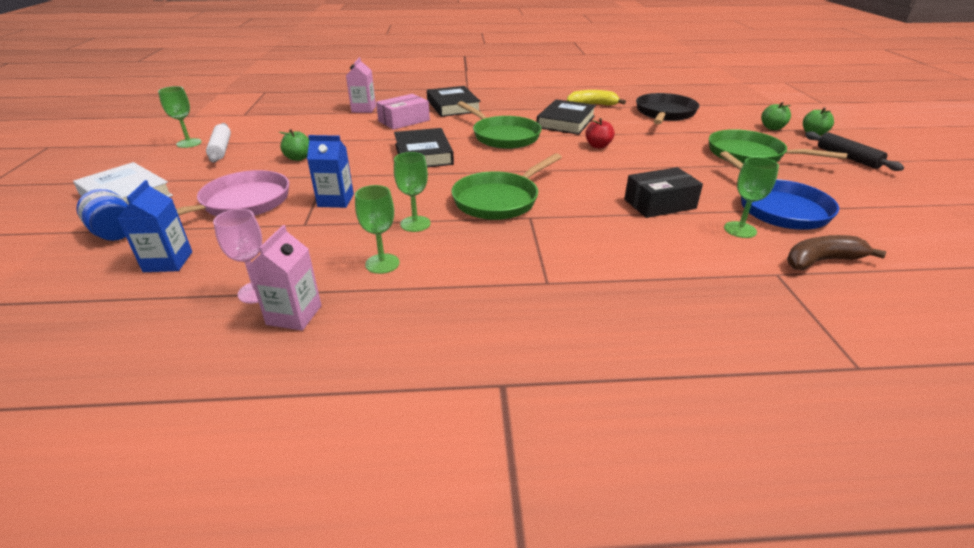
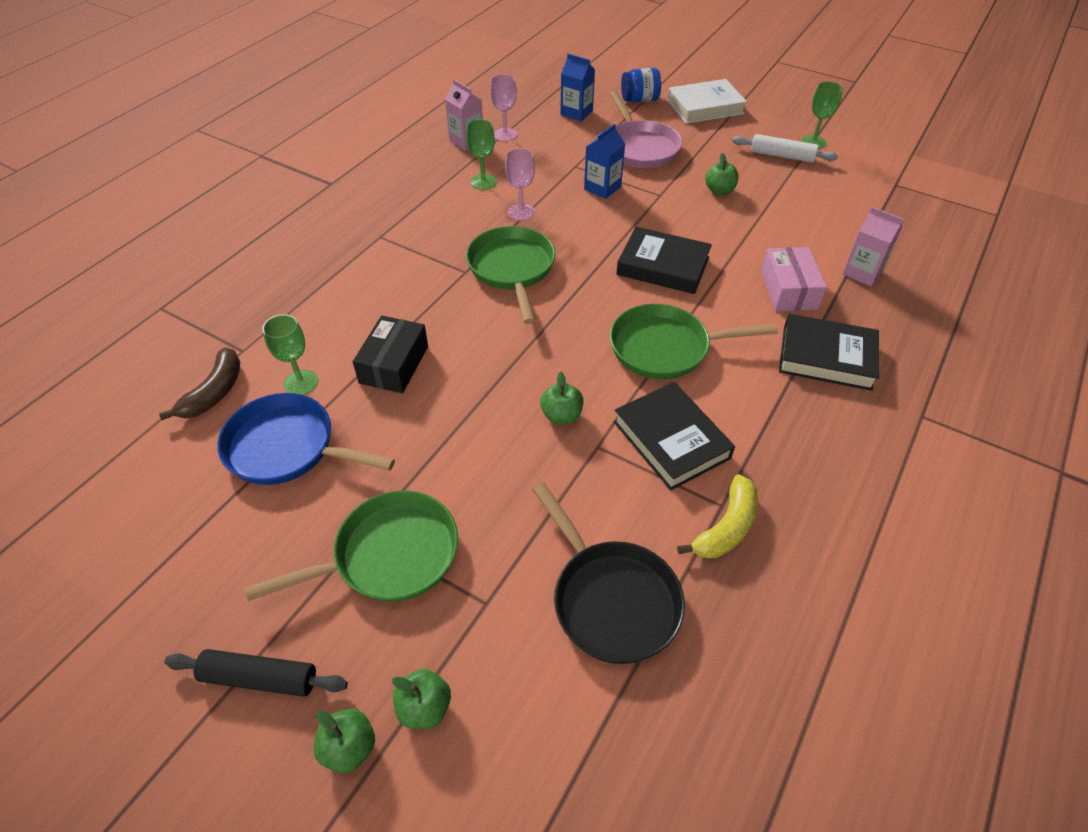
camera: 125 degrees right, 15 degrees up
green goblet [394,152,431,232] -> pink goblet [505,148,535,220]
red apple [586,118,615,149] -> green apple [540,372,584,424]

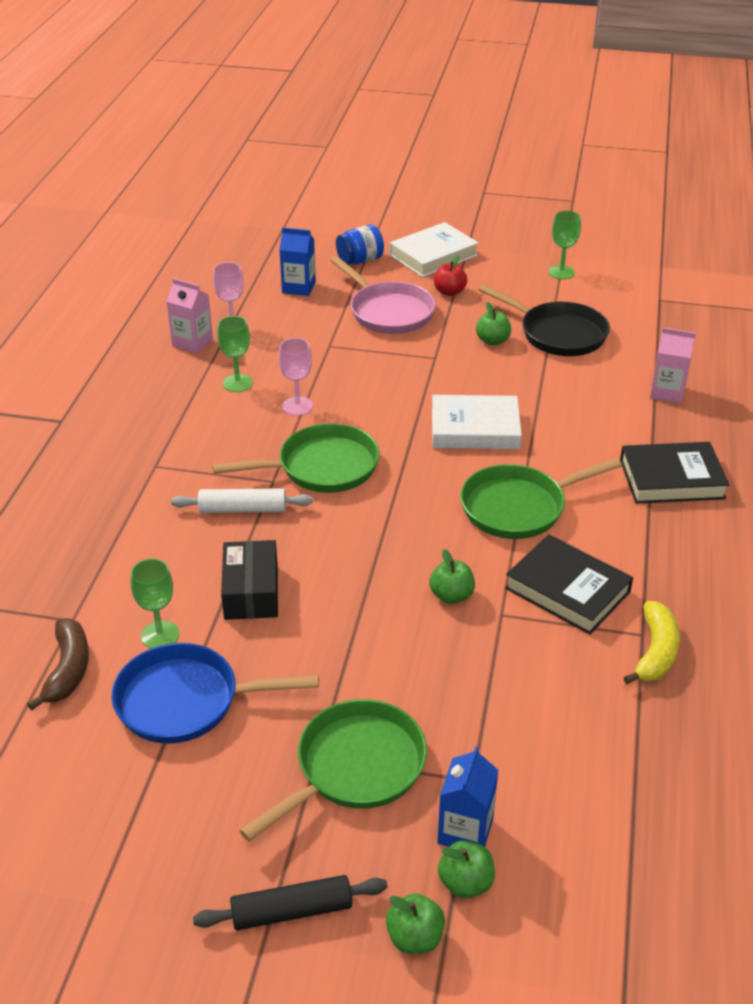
camera: 20 degrees left, 10 degrees down
green pan [466,226,555,324] -> green pan turned 105 degrees clockwise [212,423,380,493]
black pan [532,483,685,664] -> black pan moved to [479,285,610,356]
blue carton [584,124,625,199] -> blue carton moved to [438,746,498,847]
black book [616,227,712,294] -> white book [432,395,522,449]
white rolling pin [732,134,838,163] -> white rolling pin moved to [171,488,313,513]
pink box [761,247,827,311] -> none
none -> red apple [434,255,467,296]

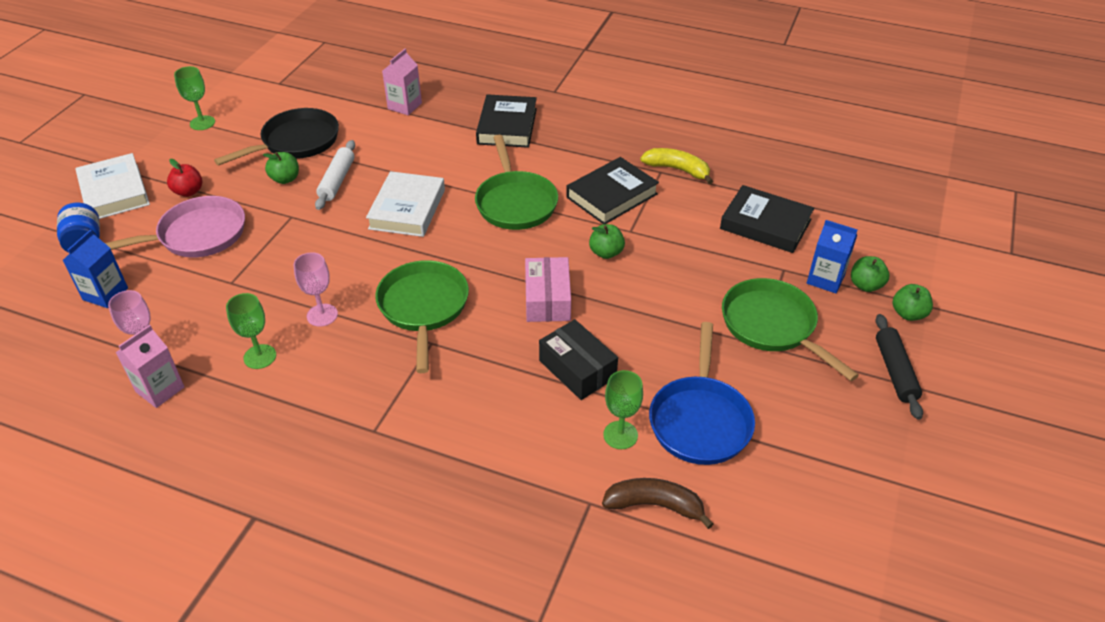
camera: 80 degrees left, 5 degrees up
white rolling pin [171,488,313,513] -> white rolling pin moved to [315,140,355,210]
black box [221,540,278,620] -> black box turned 45 degrees clockwise [539,319,618,400]
none -> pink box [525,257,571,322]
none -> black book [720,185,814,253]

